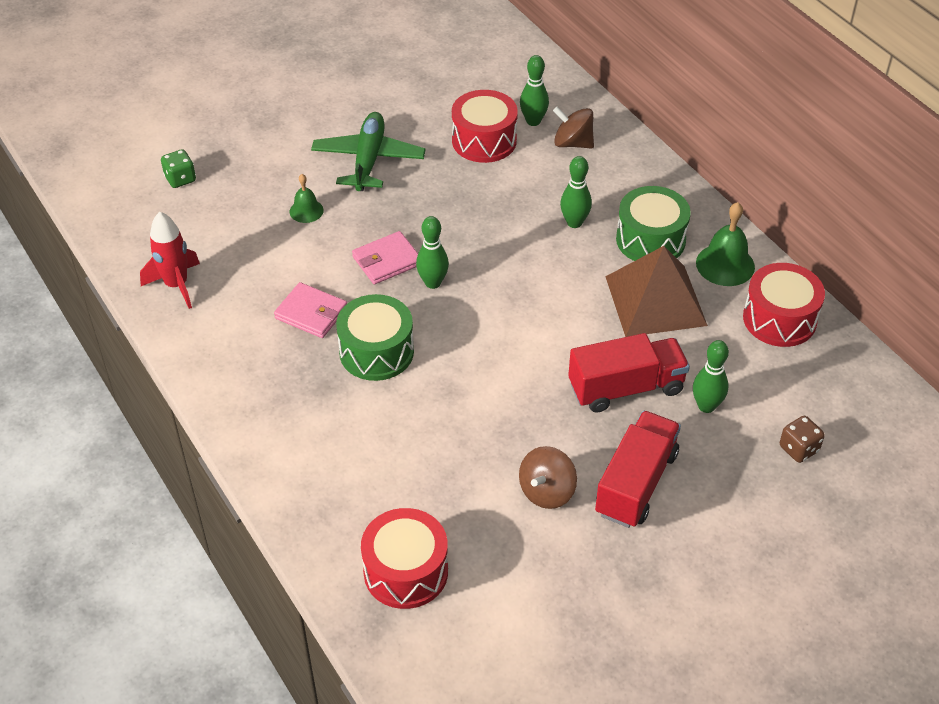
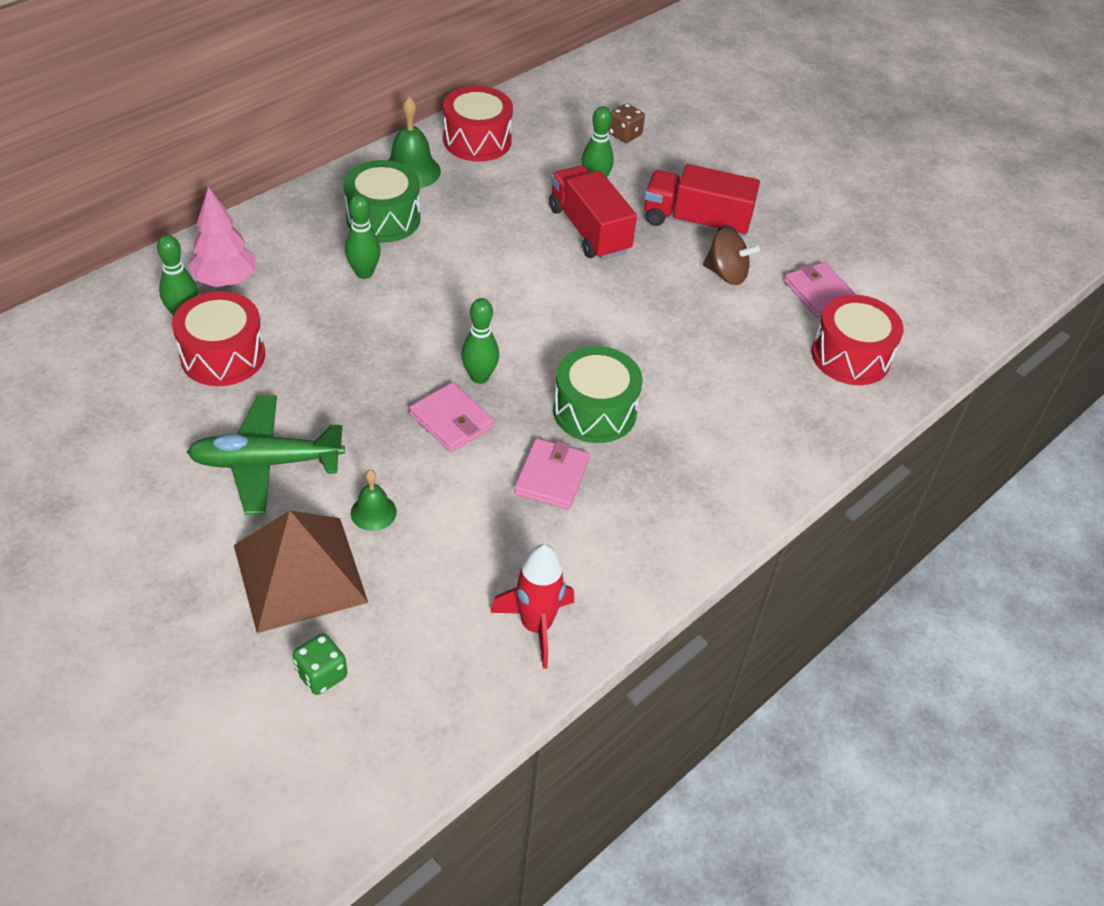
camera: 105 degrees left, 0 degrees up
brown spinning top [553,107,594,149] -> pink tree [188,186,256,287]
brown pyramid [605,246,708,337] -> brown pyramid moved to [234,510,368,633]
none -> pink wallet [784,262,857,318]

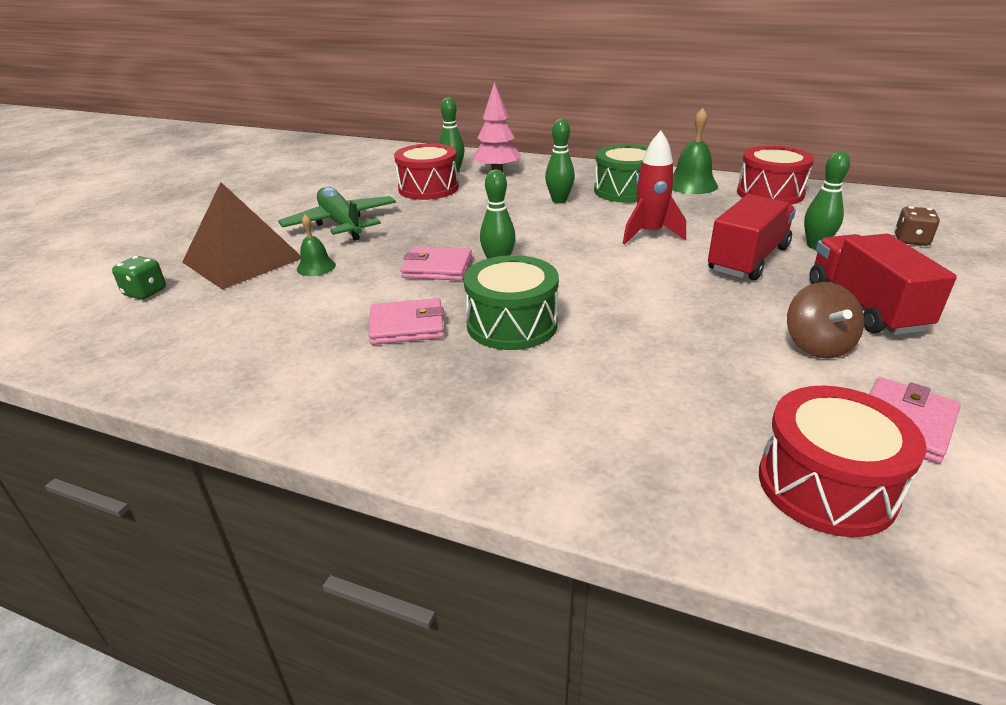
camera: 70 degrees right, 15 degrees down
pink wallet [409,382,494,452] -> pink wallet turned 75 degrees clockwise [400,246,472,281]
red rocket [490,544,574,669] -> red rocket moved to [622,131,686,245]

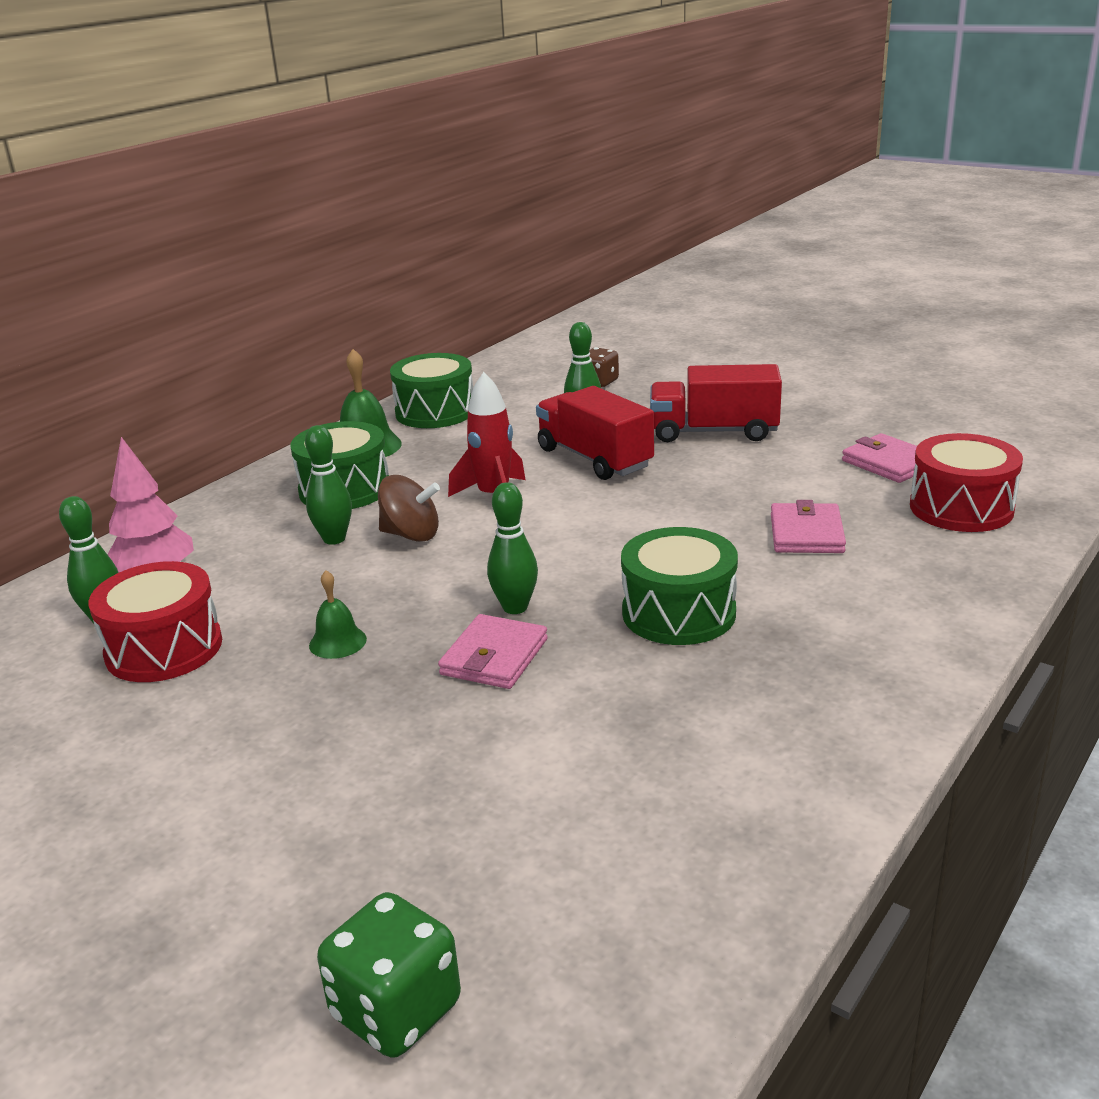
camera: 75 degrees left, 5 degrees down
green dice [112,256,166,300] -> green dice [317,892,461,1058], size x1.50
brown pyramid [182,182,301,290] -> none
green plane [278,187,396,241] -> none
green bell [297,214,336,276] -> green bell moved to [309,570,367,659]
pink wallet [369,298,444,345] -> pink wallet moved to [771,500,846,553]
red drum [737,146,814,205] -> green drum [390,353,473,428]
brown spinning top [787,282,864,359] -> brown spinning top moved to [378,475,440,542]

